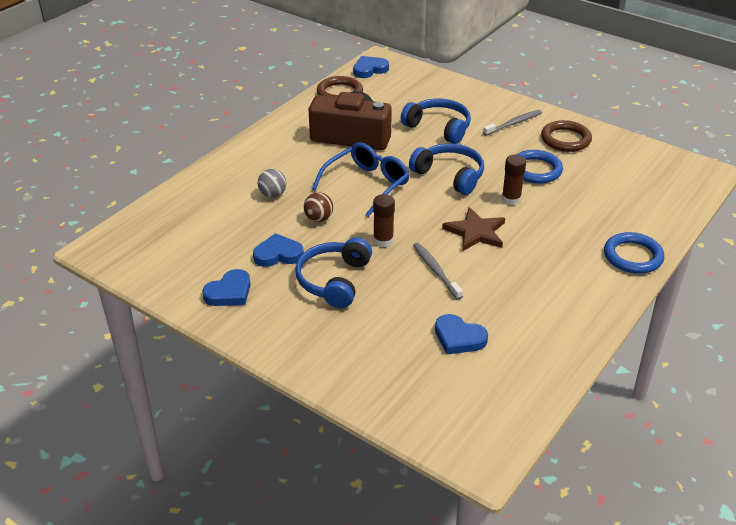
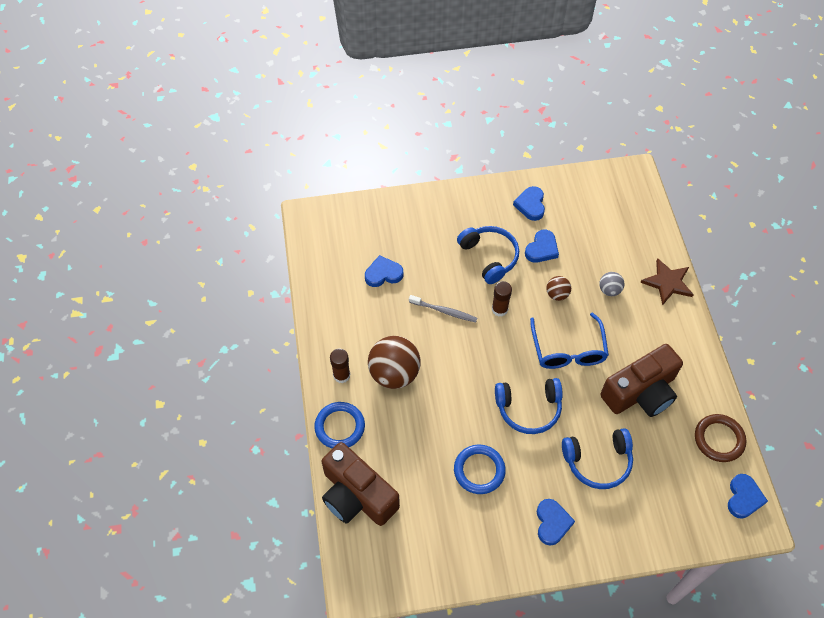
camera: 135 degrees right, 20 degrees up
brown star [442,207,505,251] -> brown star moved to [640,258,694,306]
grey toothbrush [483,110,542,136] -> blue heart [537,499,575,546]
brown glue stick [502,154,526,205] -> brown glue stick moved to [330,349,350,383]
brown ring [541,120,592,152] -> none
none -> brown camera [322,442,400,526]
none -> brown ball [368,336,421,389]

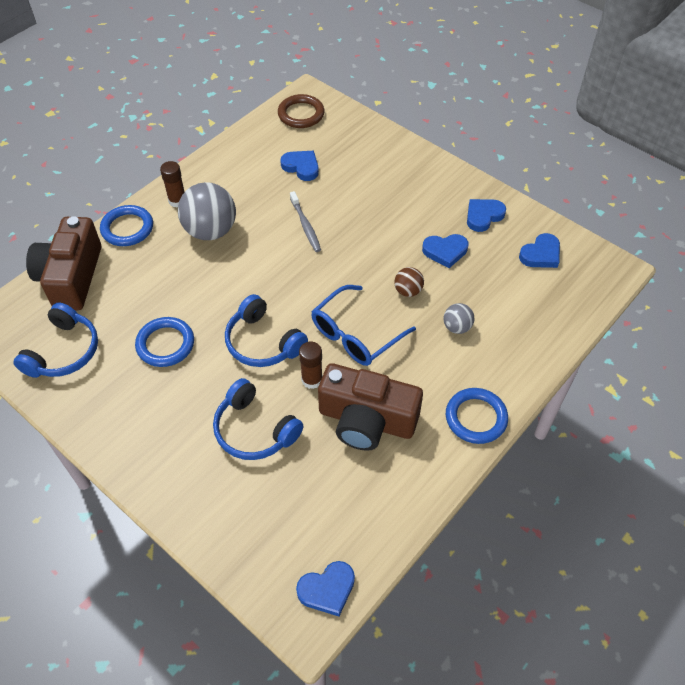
camera: 50 degrees right, 5 degrees down
brown ball [368,336,421,389] -> grey ball [178,182,236,240]
blue headphones [457,226,519,284] -> blue headphones moved to [13,303,98,378]
brown glue stick [492,281,512,317] -> brown glue stick moved to [299,342,323,389]
blue heart [537,499,575,546] -> blue heart moved to [519,233,560,268]
brown star [640,258,694,306] -> none
brown ring [695,414,746,462] -> brown ring moved to [278,94,325,128]
none -> blue ring [446,388,508,444]

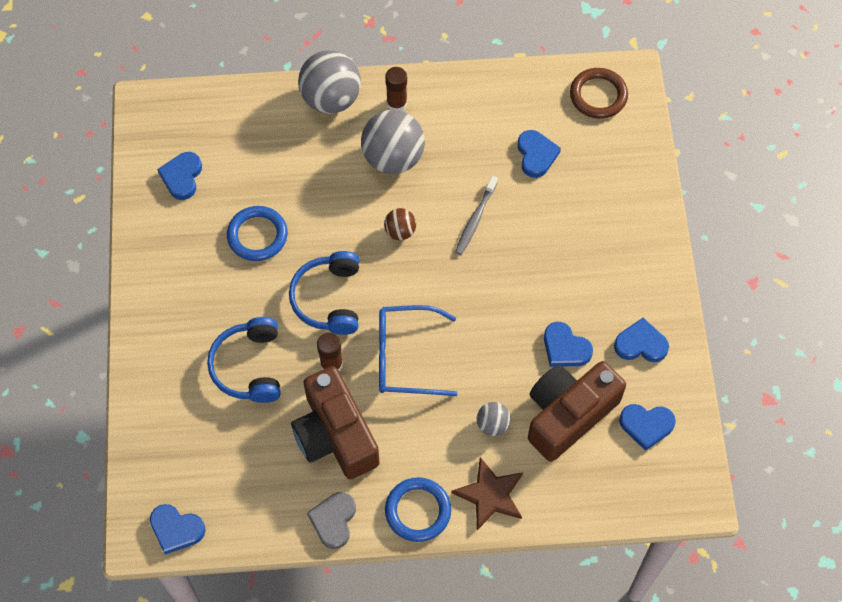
camera: 45 degrees right, 10 degrees up
blue headphones [13,303,98,378] -> blue heart [157,152,202,200]
brown camera [26,216,101,311] -> brown camera moved to [528,361,626,462]
blue ring [100,205,153,246] -> grey ball [298,50,361,114]
brown ball [394,267,424,297] -> brown ball moved to [384,208,416,240]
none -> grey heart [307,492,356,549]
none -> brown star [451,457,523,530]

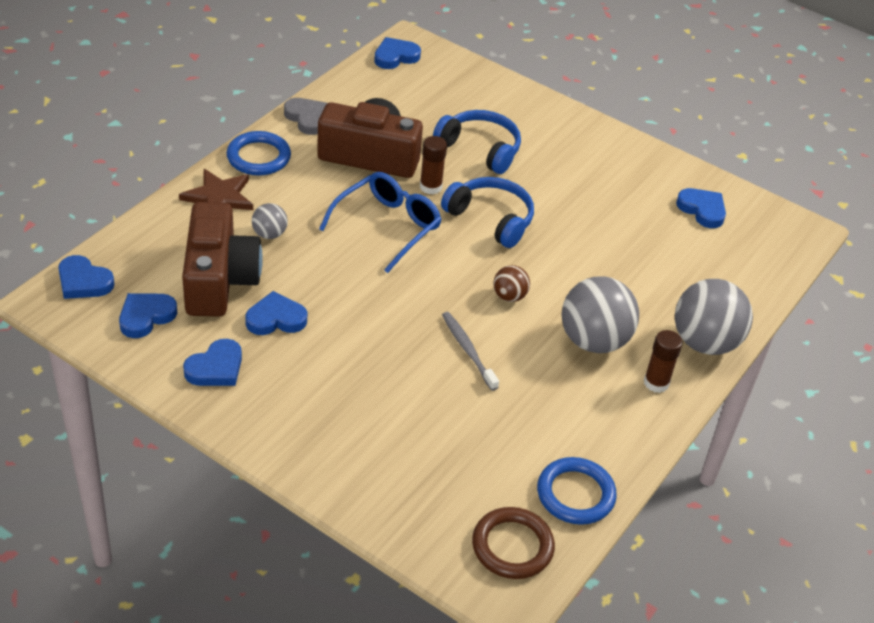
camera: 125 degrees right, 20 degrees down
blue ring [227,206,288,261] -> blue ring moved to [537,457,617,525]
blue heart [518,130,561,178] -> blue heart moved to [58,255,115,299]

